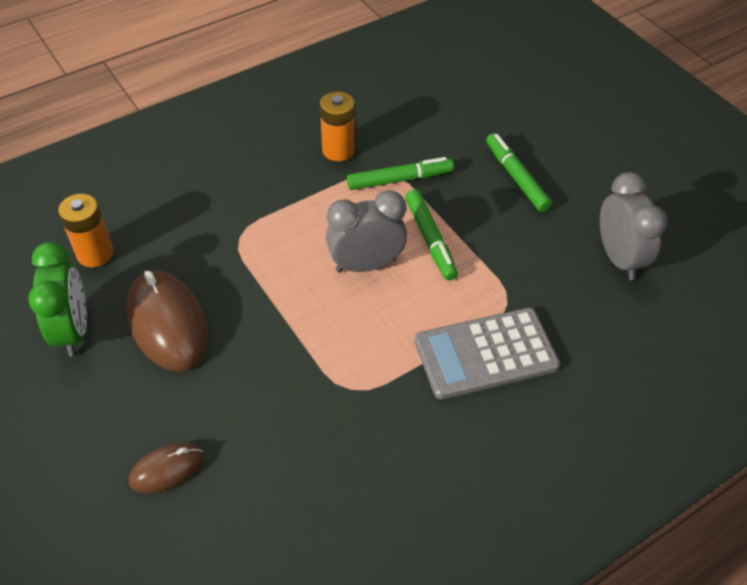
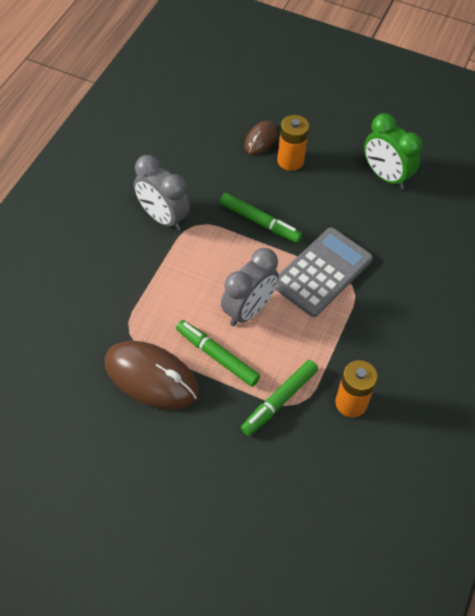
camera: 145 degrees right, 5 degrees up
orange battery [58,194,114,267] -> orange battery moved to [277,115,309,171]
brown mouse [126,270,208,372] -> brown mouse moved to [105,341,199,410]
grey calculator [415,308,560,399] -> grey calculator moved to [275,227,373,317]
green marker [486,133,552,212] -> green marker moved to [220,193,302,243]
grey clock [600,172,667,280] -> grey clock moved to [134,155,190,231]

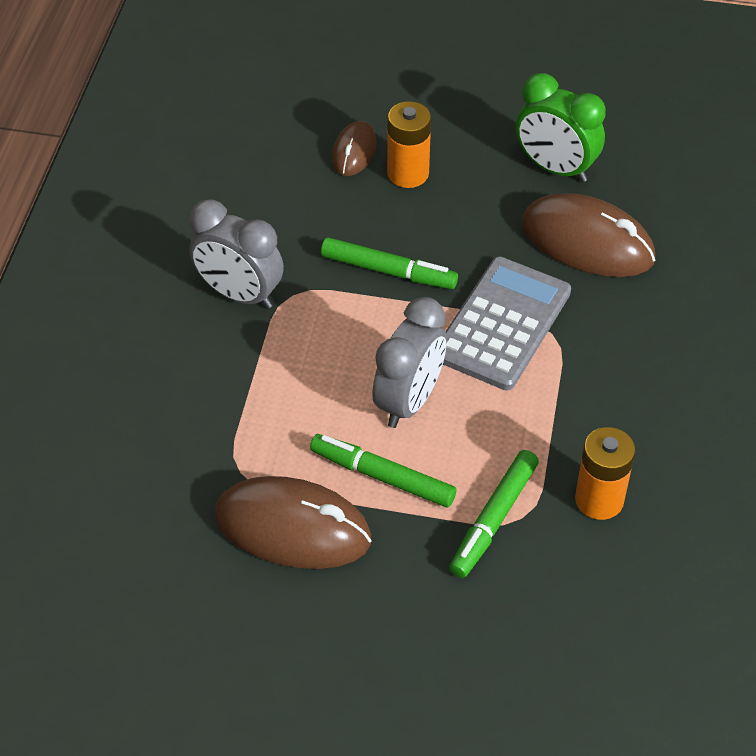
camera: 10 degrees left, 5 degrees down
none -> brown mouse [522,193,656,277]

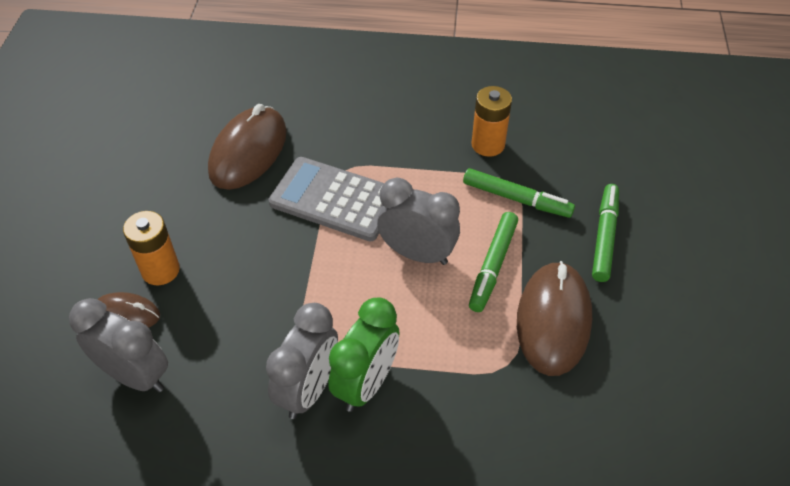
camera: 95 degrees left, 0 degrees up
green marker [321,237,458,289] -> green marker moved to [592,184,619,282]
green clock [516,73,606,182] -> green clock moved to [328,297,400,412]
none -> grey clock [69,298,168,392]

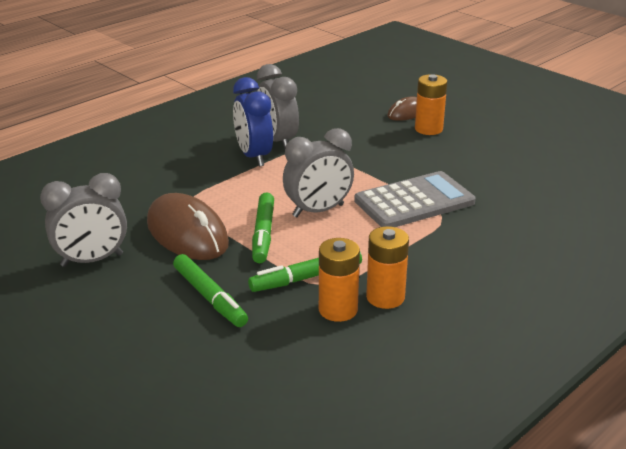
camera: 130 degrees right, 20 degrees down
grey clock [69,298,168,392] -> grey clock moved to [40,173,127,267]
brown mouse [208,104,287,190] -> none
green clock [328,297,400,412] -> blue clock [233,77,273,167]
green marker [469,212,518,312] -> green marker turned 150 degrees counterclockwise [252,192,274,263]
none -> orange battery [319,238,360,322]

